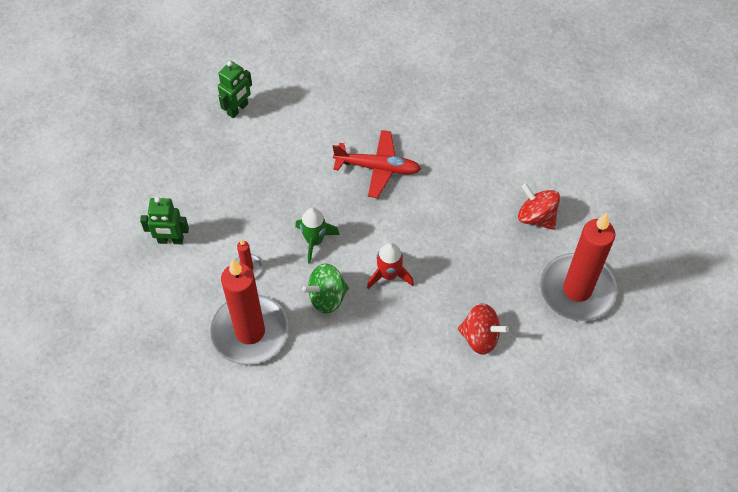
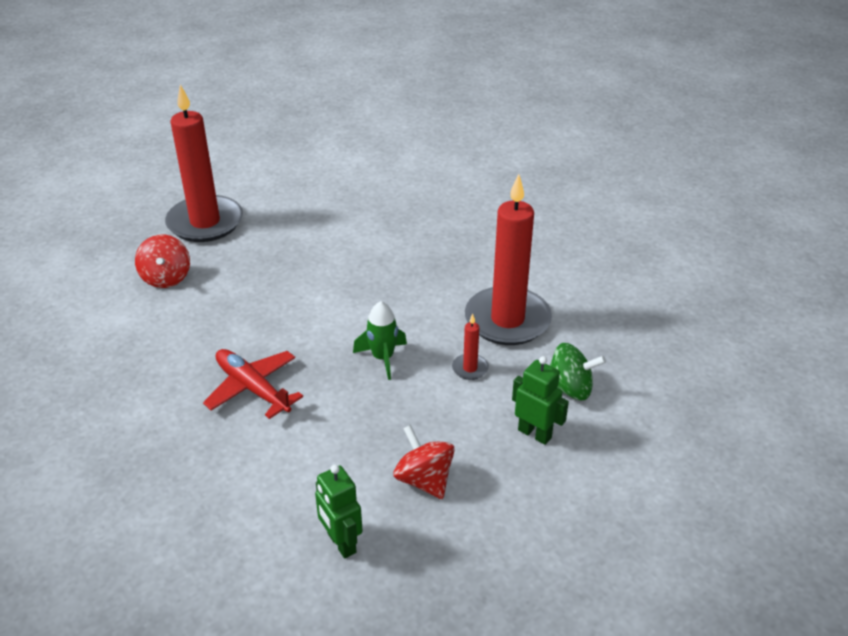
camera: 145 degrees left, 20 degrees down
green robot [218,61,252,118] -> green robot turned 105 degrees counterclockwise [315,465,363,558]
green spinning top [302,264,349,314] -> green spinning top moved to [550,343,606,400]
red rocket [367,243,414,289] -> none
red spinning top [458,303,509,355] -> red spinning top moved to [394,425,455,499]

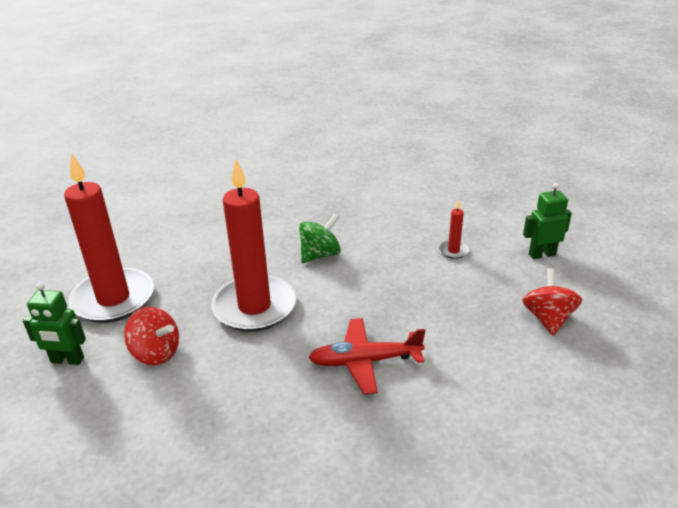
camera: 50 degrees left, 5 degrees down
green robot [315,465,363,558] -> green robot moved to [23,283,86,365]
green rocket [353,301,407,380] -> none
red spinning top [394,425,455,499] -> red spinning top turned 90 degrees clockwise [522,268,582,335]
red candle [465,174,552,345] -> red candle moved to [211,159,296,332]
green spinning top [550,343,606,400] -> green spinning top moved to [299,214,341,263]

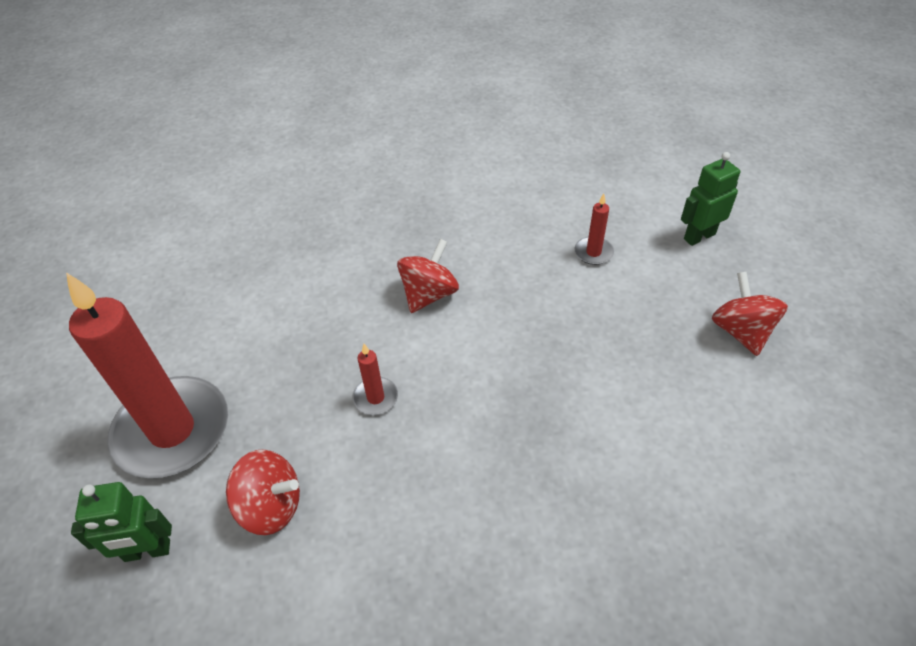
camera: 15 degrees left, 15 degrees up
red candle [211,159,296,332] -> red candle [352,344,398,415], size x0.40
green spinning top [299,214,341,263] -> red spinning top [397,239,459,313]
red plane [308,318,426,394] -> none

